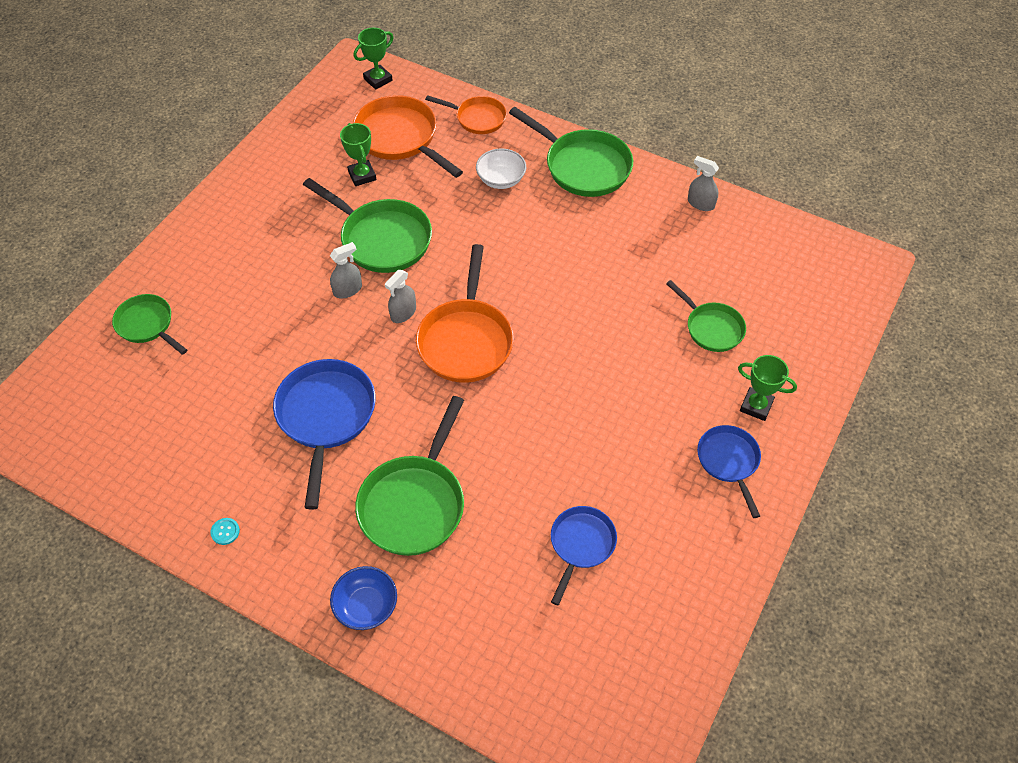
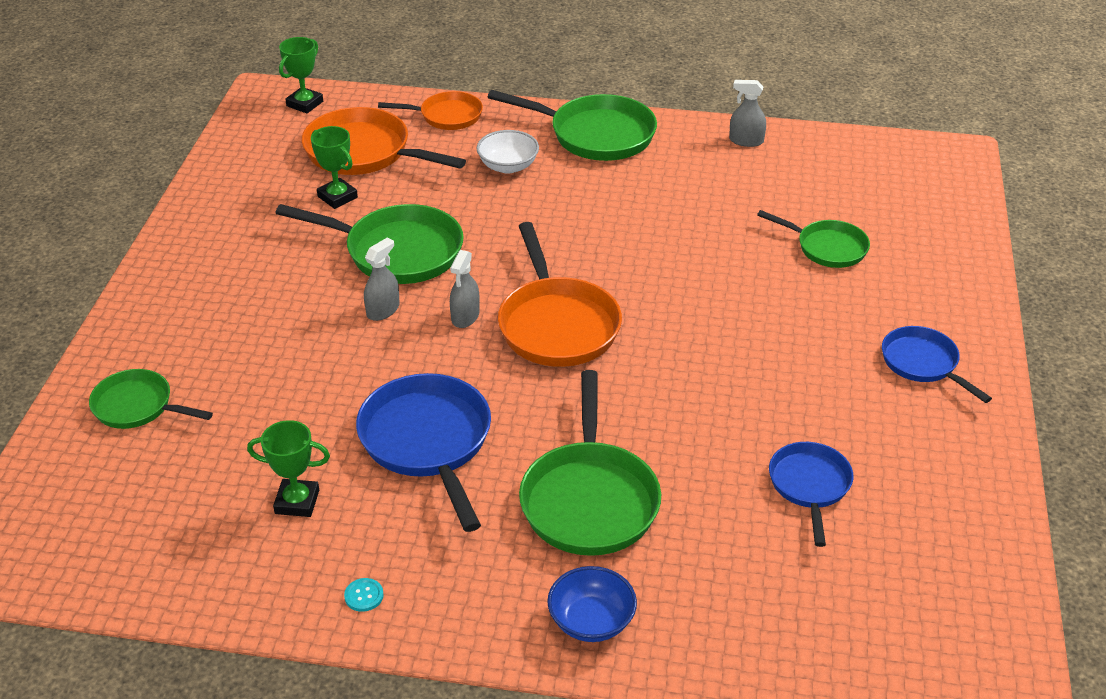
camera: 20 degrees left, 15 degrees down
green trophy [738,355,797,421] -> green trophy moved to [247,420,330,517]

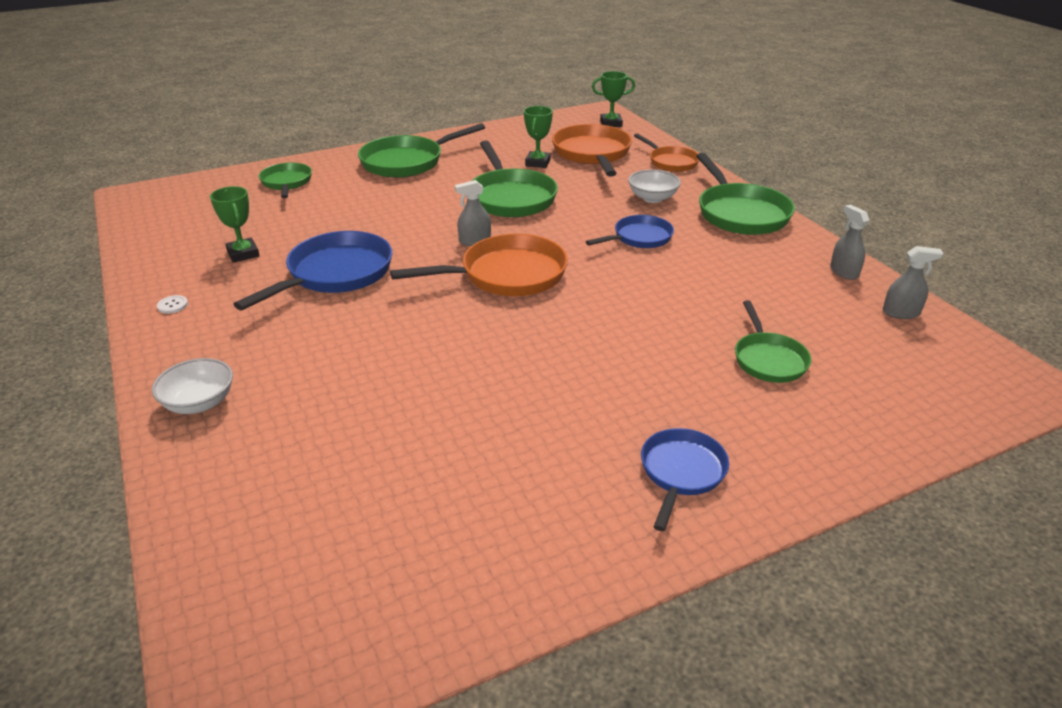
camera: 55 degrees right, 5 degrees down
turquoise button [344,578,384,612] -> white button [157,295,188,314]
grey spray bottle [364,237,400,321] -> grey spray bottle moved to [883,246,943,319]
orange pan [498,222,622,367] -> orange pan turned 150 degrees counterclockwise [390,234,568,296]
green pan [519,370,661,556] -> green pan moved to [358,123,485,178]
blue bowl [547,566,637,642] -> white bowl [152,358,233,414]
blue pan [769,442,853,547] -> blue pan moved to [586,215,674,248]

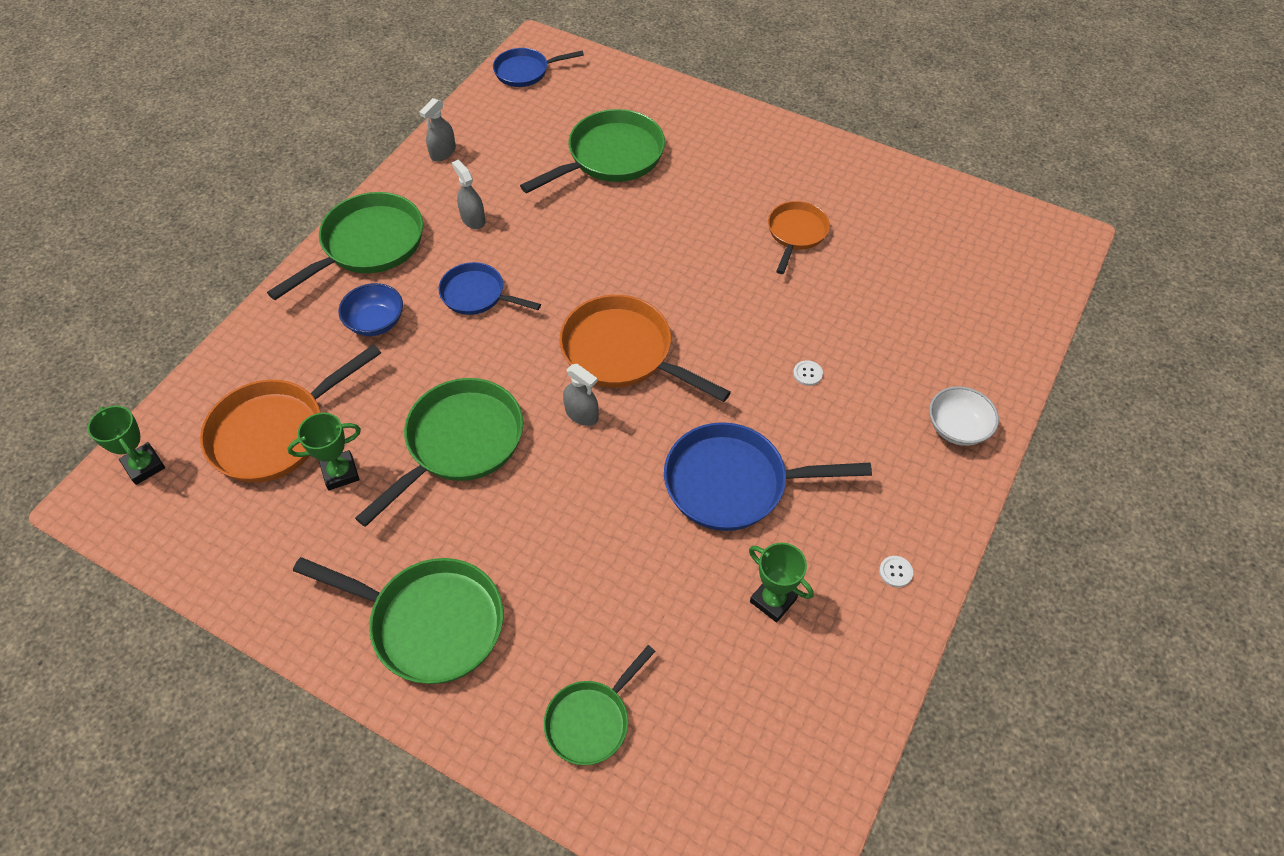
camera: 125 degrees left, 20 degrees up
green trophy [210,186,260,263] -> green trophy turned 75 degrees counterclockwise [749,543,814,622]
white bowl [628,170,681,203] -> blue bowl [338,283,403,336]
orange pan [634,134,699,172] -> orange pan moved to [768,201,830,274]
blue pan [641,428,729,531] -> blue pan moved to [493,48,584,87]
green pan [735,300,812,383] -> green pan [520,109,665,193], size x1.65
grey spray bottle [883,246,943,319] -> grey spray bottle moved to [452,160,485,229]
none -> white button [793,360,823,386]

